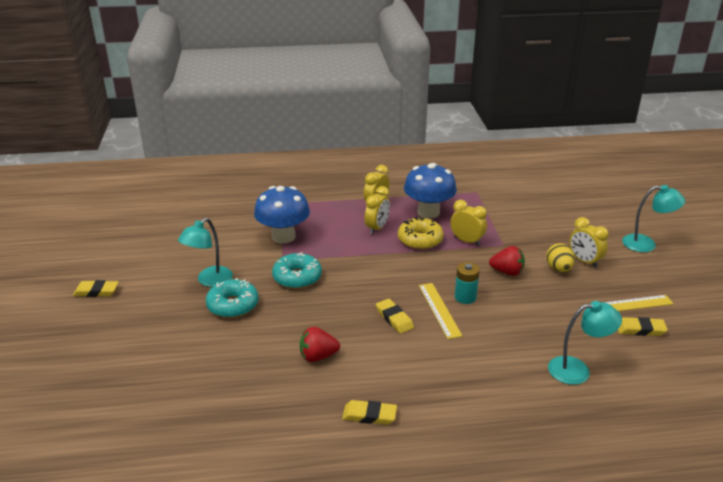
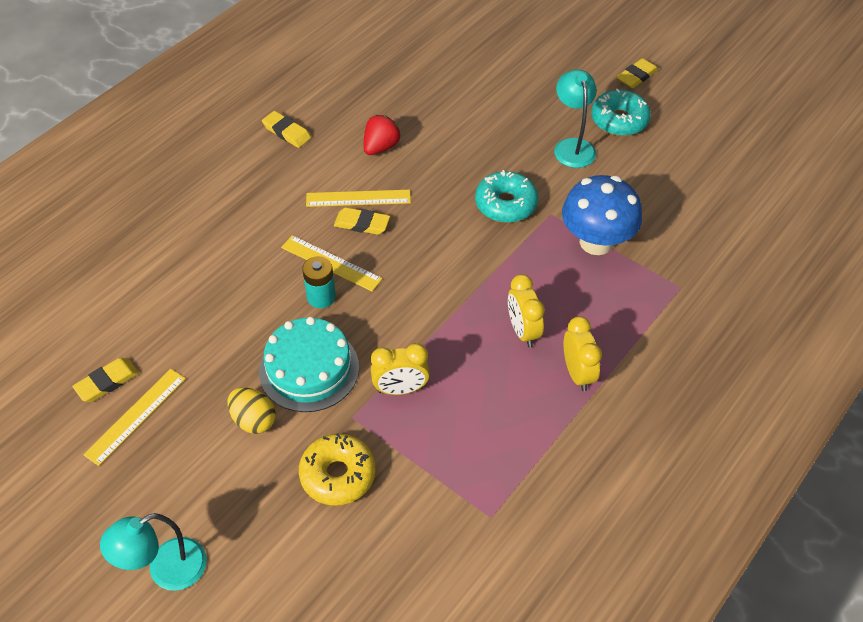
camera: 135 degrees right, 20 degrees up
turquoise donut [206,278,259,318] -> turquoise donut moved to [591,89,651,136]
yellow eraser [342,400,397,425] -> yellow eraser turned 75 degrees clockwise [262,111,311,148]
yellow donut [398,217,444,250] -> yellow donut moved to [299,433,376,506]
blue mushroom [404,163,457,219] -> none
red strawberry [489,246,525,276] -> turquoise cake [259,317,359,412]
turquoise lamp [548,301,622,385] -> none
yellow clock [569,217,609,268] -> none
none -> yellow ruler [306,190,411,207]

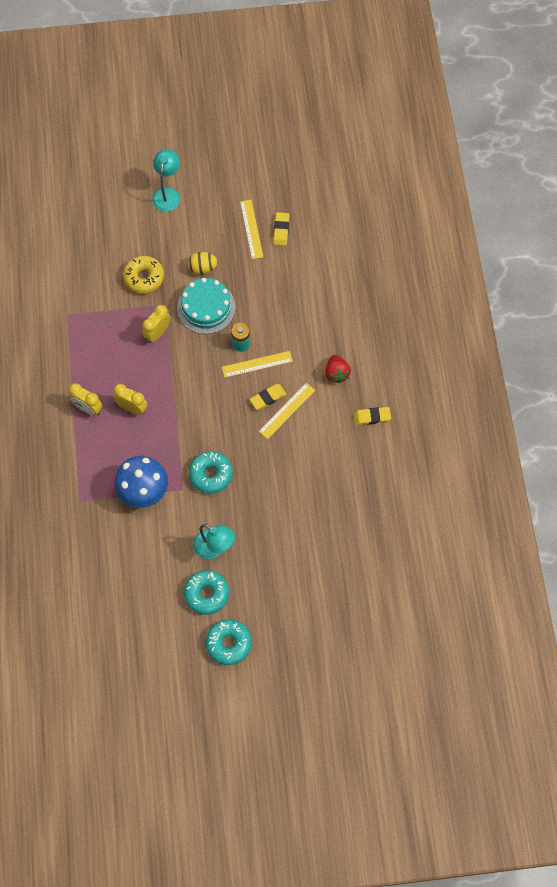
camera: 135 degrees right, 15 degrees up
red strawberry [364,115,401,155] -> red strawberry moved to [325,355,351,383]
yellow eraser [616,58,659,88] -> turquoise donut [206,619,251,665]

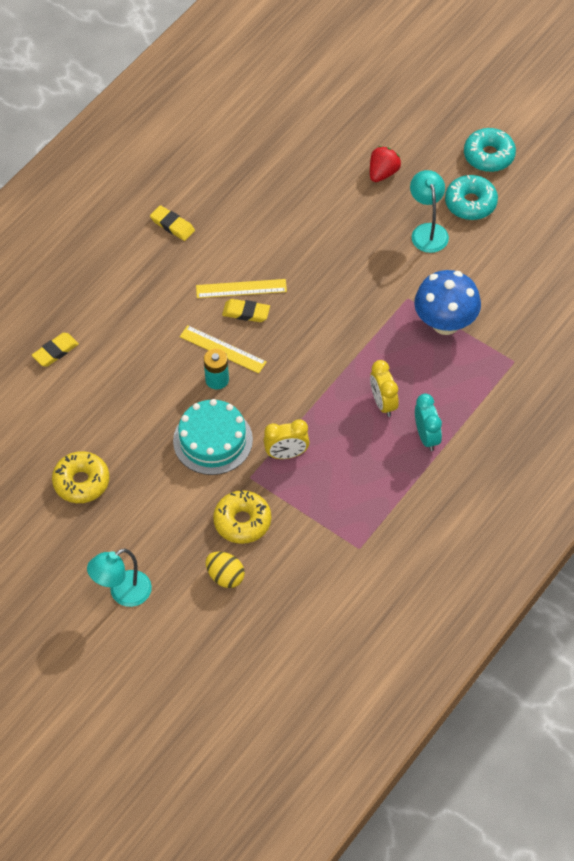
camera: 135 degrees left, 10 degrees down
yellow clock [69,383,103,416] -> turquoise clock [415,394,442,451]
yellow egg [188,252,218,275] -> yellow egg moved to [206,551,245,588]
turquoise donut [189,451,233,493] -> none
yellow ruler [240,200,263,259] -> yellow donut [52,451,109,503]
yellow eraser [273,212,289,246] -> yellow eraser moved to [32,333,79,367]
red strawberry [325,355,351,383] -> red strawberry moved to [370,146,401,182]

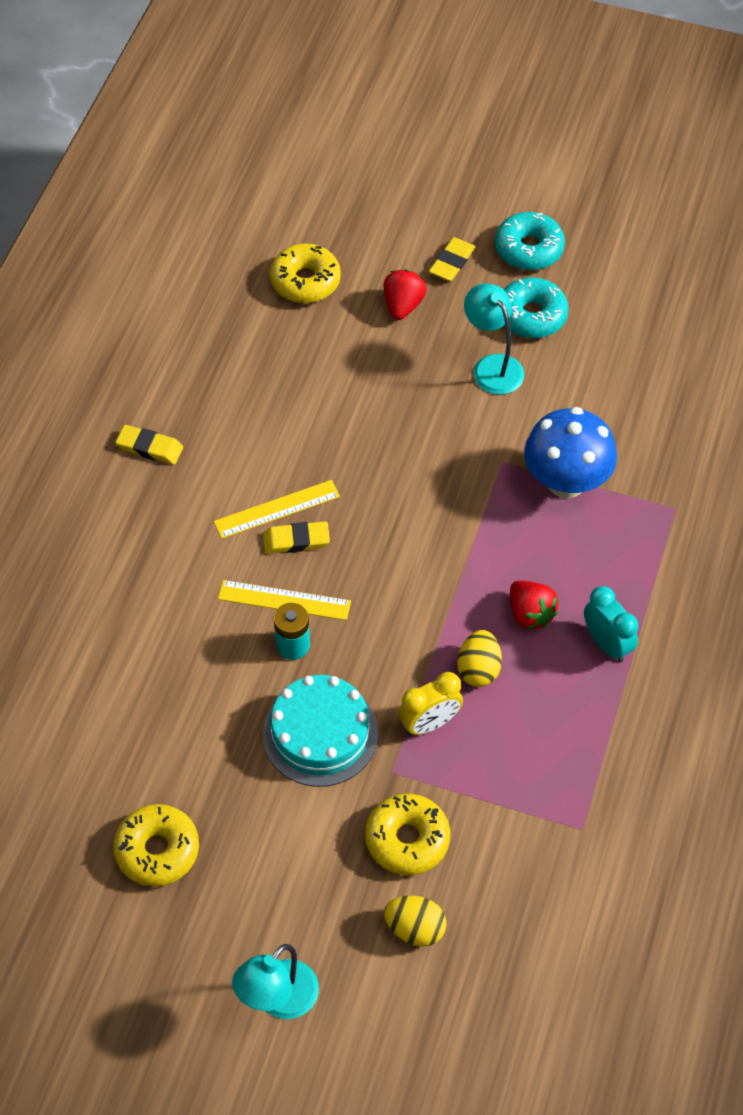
camera: 20 degrees left, 0 degrees up
yellow eraser [32,333,79,367] -> yellow eraser moved to [429,237,475,281]
yellow clock [370,360,399,417] -> red strawberry [510,581,558,629]
none -> yellow donut [270,243,341,303]
none -> yellow egg [457,630,502,687]

